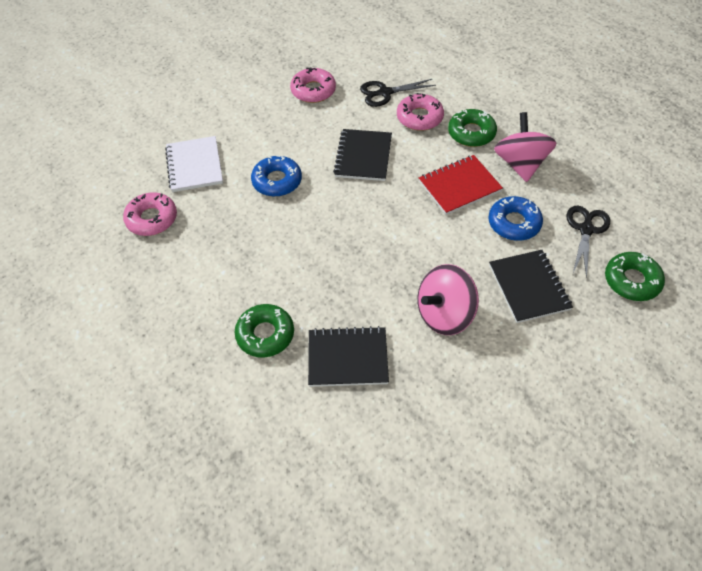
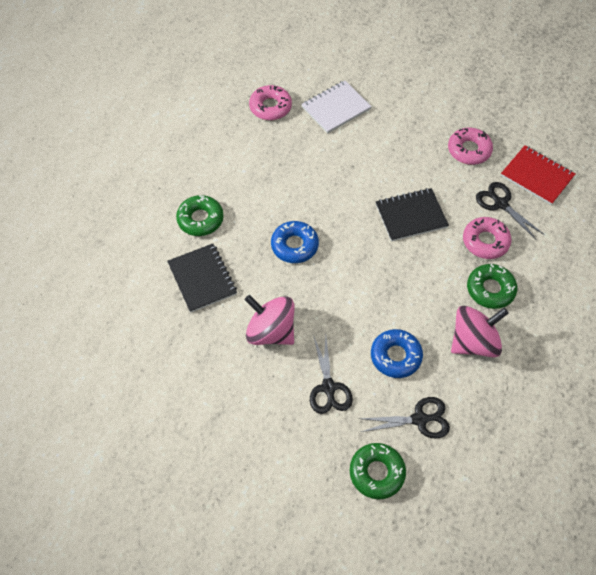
camera: 65 degrees right, 5 degrees up
blue donut [251,155,302,197] -> blue donut moved to [271,221,319,263]
red notebook [419,155,503,215] -> red notebook moved to [501,145,575,205]
black notebook [489,250,573,323] -> black scissors [310,335,353,414]

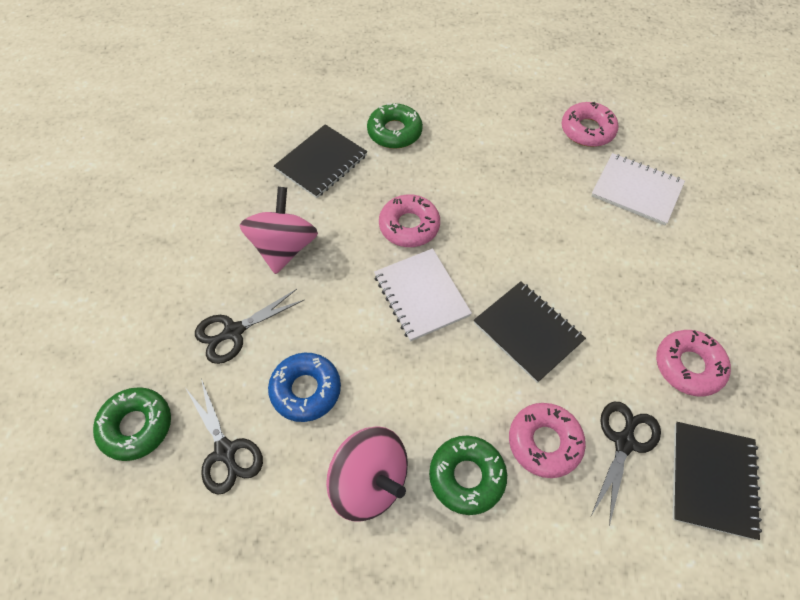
camera: 65 degrees right, 0 degrees up
blue donut [271,221,319,263] -> pink donut [379,194,440,247]
red notebook [501,145,575,205] -> black notebook [673,422,762,540]
none -> white notebook [374,248,472,342]

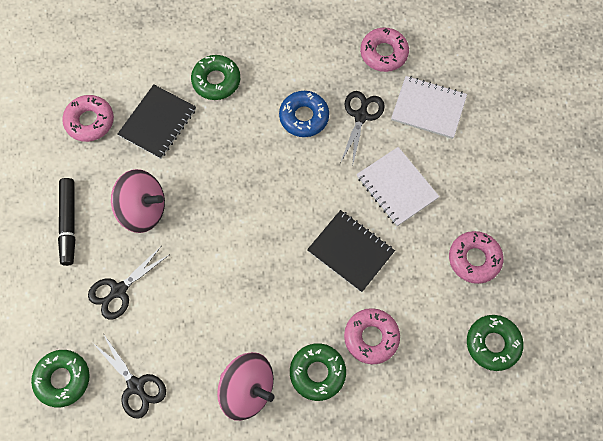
camera: 10 degrees left, 10 degrees up
pink spinning top [239,187,318,274] -> pink spinning top turned 105 degrees clockwise [111,169,165,233]
blue donut [268,353,341,422] -> blue donut moved to [279,91,329,137]
white notebook [374,248,472,342] -> white notebook moved to [357,147,440,226]
pink donut [379,194,440,247] -> pink donut moved to [62,95,114,142]
black scissors [591,402,661,526] -> black scissors moved to [341,91,385,167]
black notebook [673,422,762,540] -> green donut [467,315,524,371]
none -> black marker [58,178,75,266]

